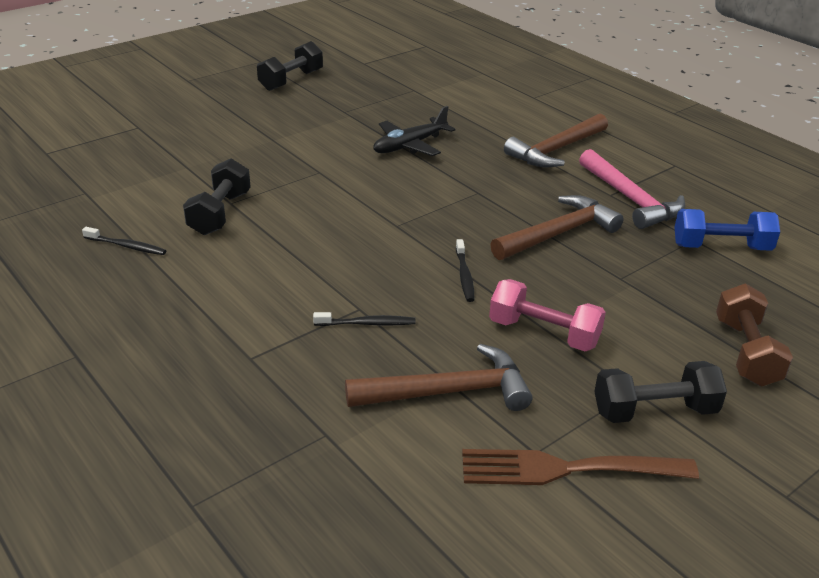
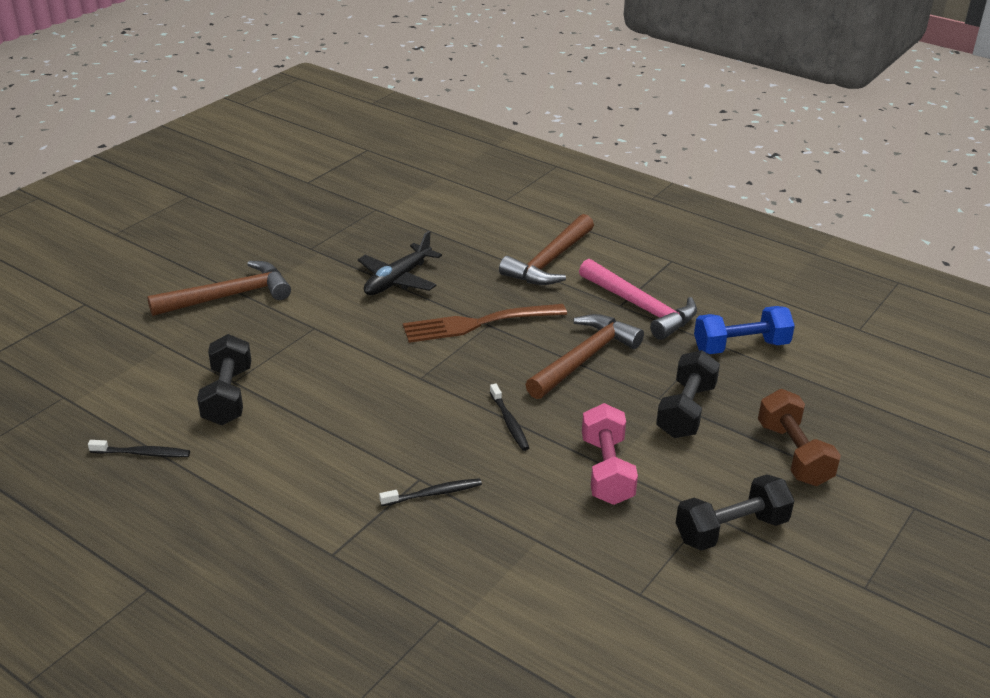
camera: 15 degrees left, 0 degrees up
black dumbbell [257,41,323,91] -> black dumbbell moved to [656,350,720,438]
brown hammer [345,344,532,411] -> brown hammer moved to [147,261,291,316]
brown fork [462,449,699,485] -> brown fork moved to [403,304,567,343]
pink dumbbell [489,279,606,351] -> pink dumbbell turned 75 degrees clockwise [582,403,638,505]

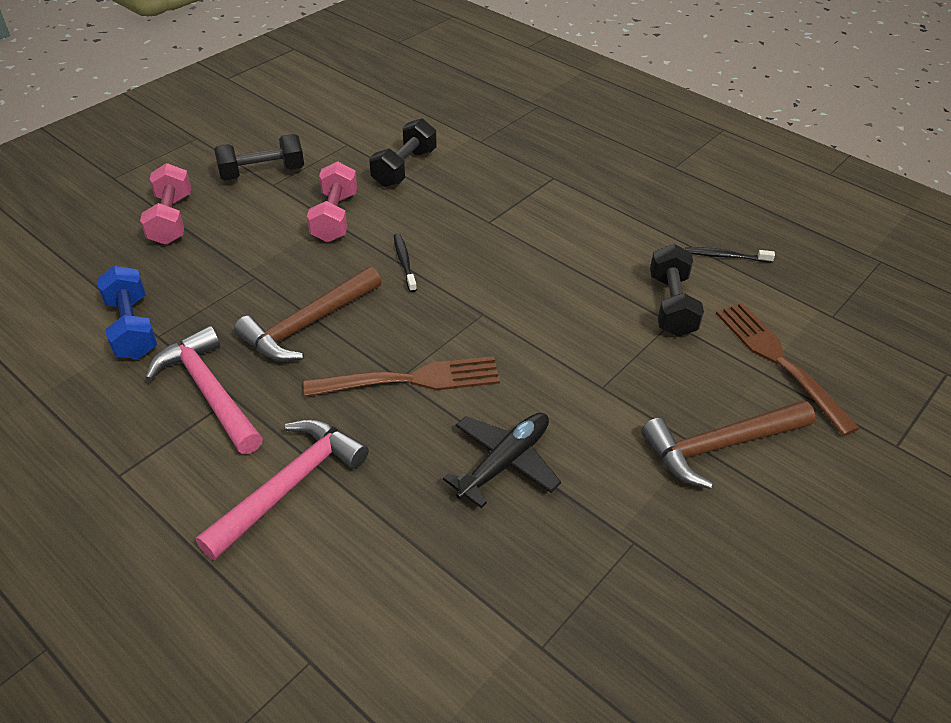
camera: 175 degrees left, 10 degrees up
black toothbrush [379,478,482,506] -> none
brown hammer [499,214,594,285] -> pink hammer [196,419,369,560]
black dumbbell [656,350,720,438] -> black dumbbell moved to [369,118,436,187]
blue dumbbell [694,306,795,354] -> blue dumbbell turned 75 degrees clockwise [97,265,157,359]
brown dumbbell [758,389,841,486] -> pink dumbbell [140,163,191,245]
none -> brown fork [716,303,860,436]

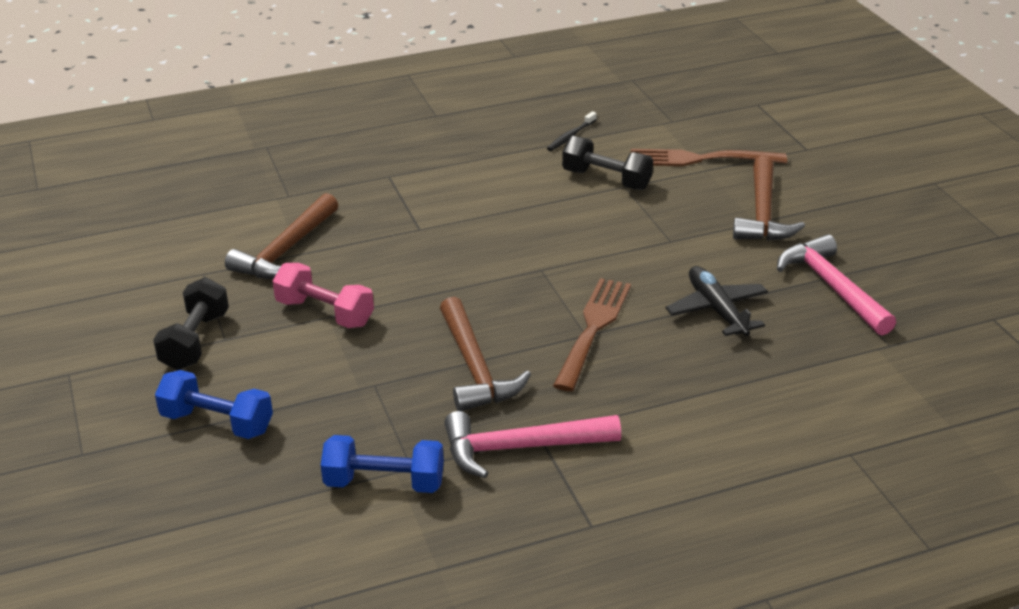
camera: 60 degrees left, 10 degrees down
pink dumbbell [140,163,191,245] -> blue dumbbell [155,370,273,439]
pink hammer [196,419,369,560] -> pink hammer moved to [777,234,896,336]
black dumbbell [369,118,436,187] -> brown hammer [225,193,338,279]
black toothbrush [394,233,417,292] -> none

